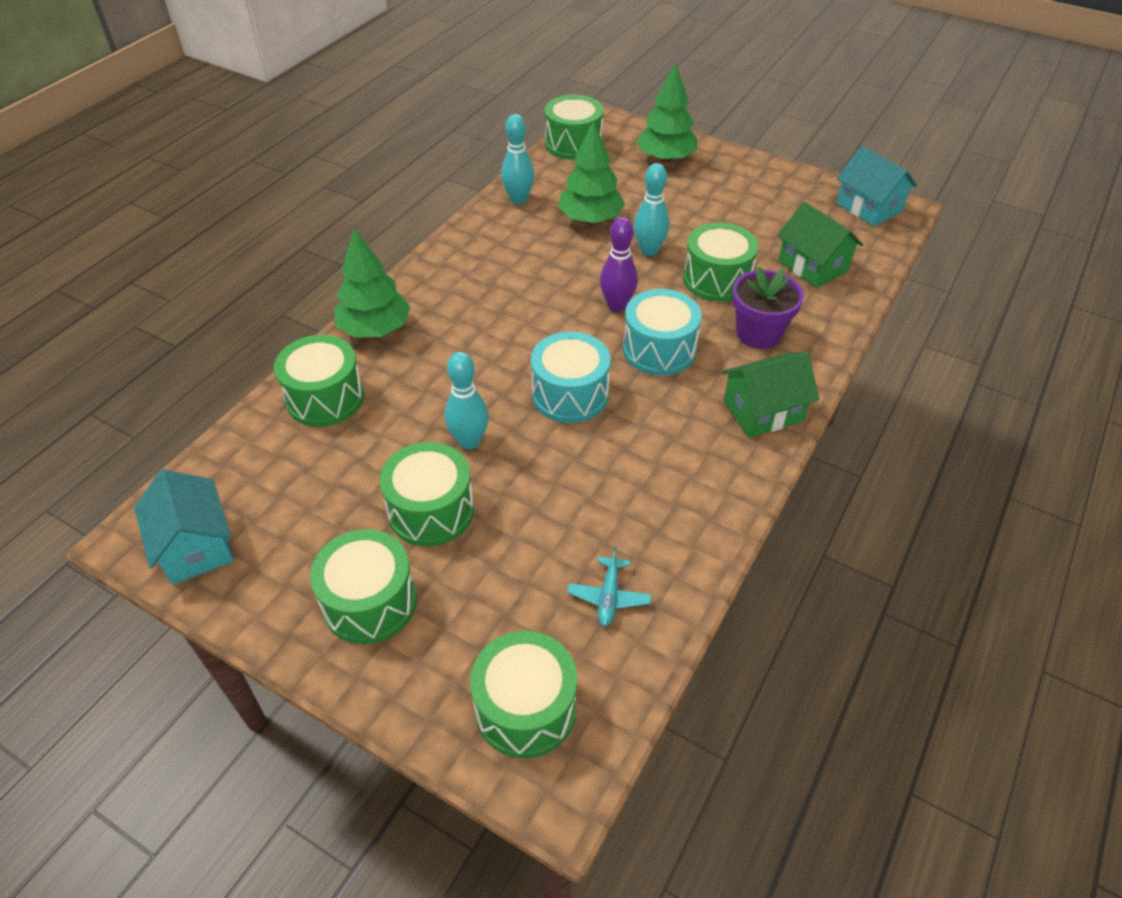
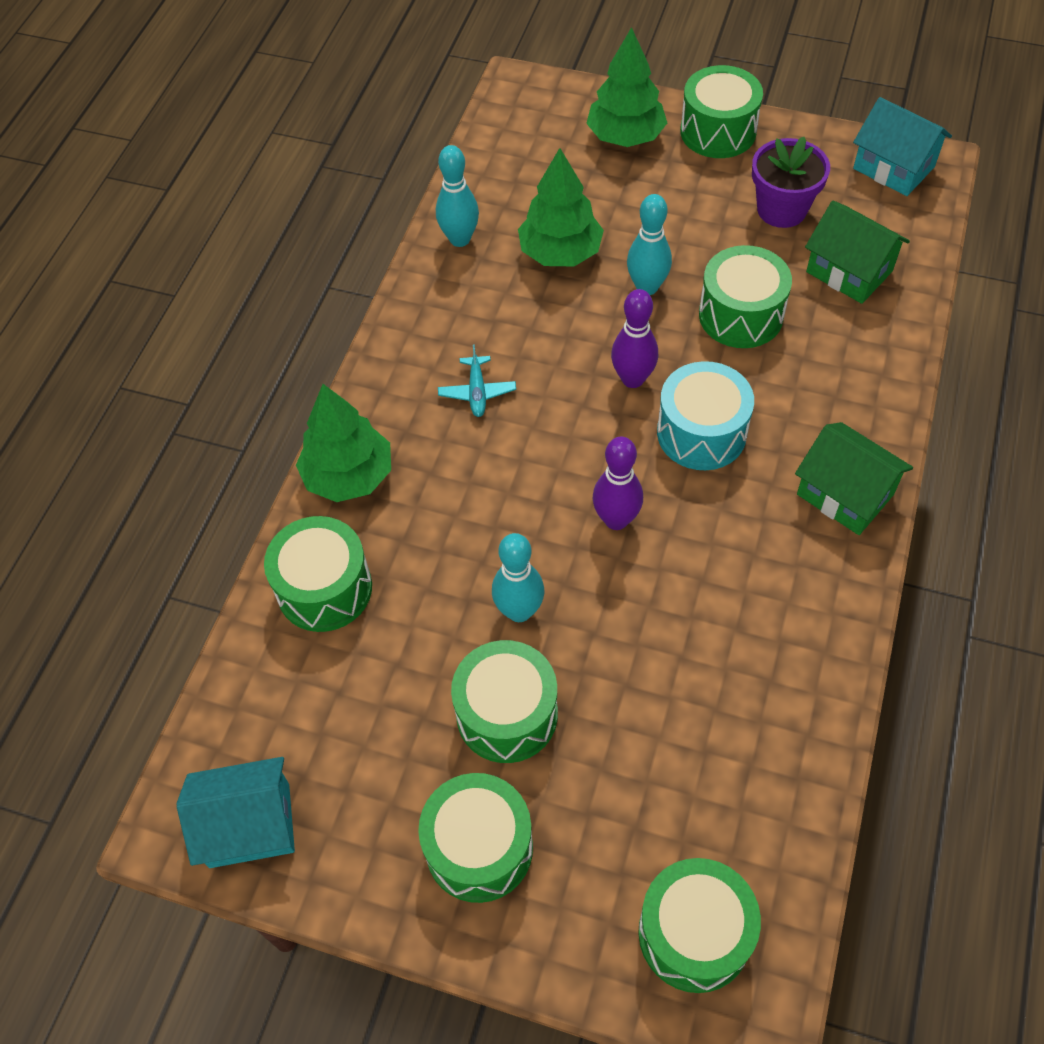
camera: 10 degrees left, 10 degrees up
turquoise house [134,469,234,585] -> turquoise house turned 60 degrees counterclockwise [176,757,295,868]
turquoise drum [531,332,611,423] -> purple bowling pin [593,437,643,530]
green drum [545,95,603,160] -> green drum moved to [680,65,763,158]
turquoise plane [567,546,651,627] -> turquoise plane moved to [438,344,516,417]
green house [722,352,819,438] -> green house turned 75 degrees clockwise [795,422,913,535]
purple flower pot [732,266,804,349] -> purple flower pot moved to [752,137,830,228]

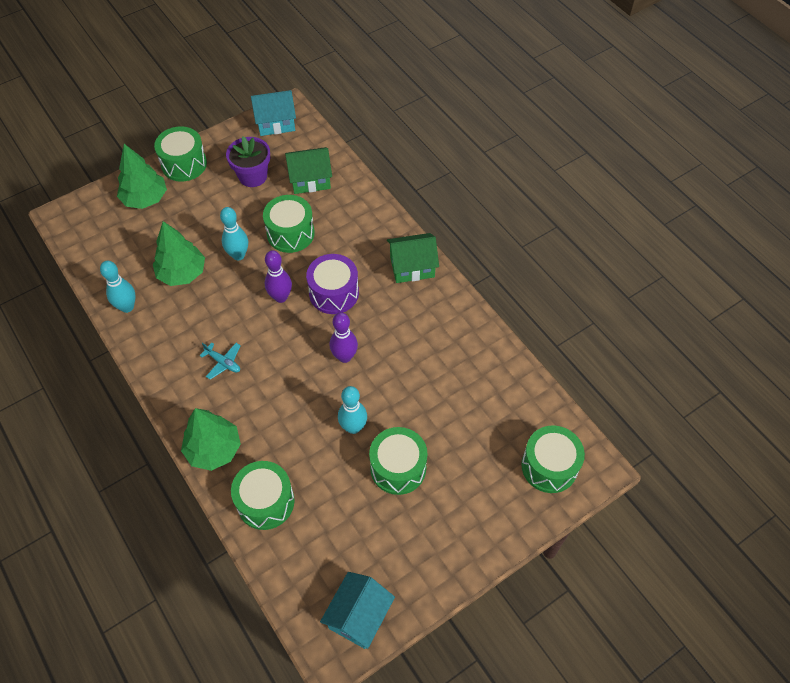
camera: 55 degrees left, 0 degrees up
green drum [418,773,533,903] -> none
turquoise drum [657,361,754,470] -> purple drum [306,254,359,314]

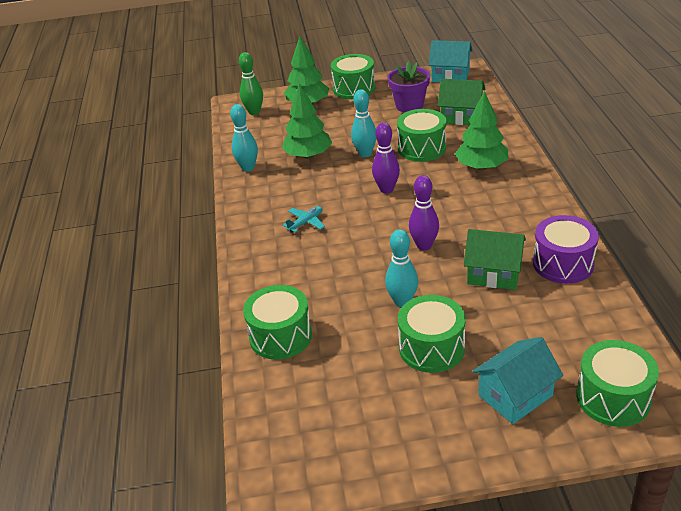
camera: 30 degrees right, 20 degrees down
green tree [181,408,241,471] -> green tree moved to [455,91,508,170]
turquoise plane [200,343,241,380] -> turquoise plane turned 105 degrees counterclockwise [282,206,325,233]
purple drum [306,254,359,314] -> purple drum moved to [533,215,599,284]
turquoise house [320,572,395,649] -> turquoise house moved to [472,337,563,424]
green house [387,233,439,283] -> green house moved to [464,229,526,290]
none -> green bowling pin [239,52,263,115]

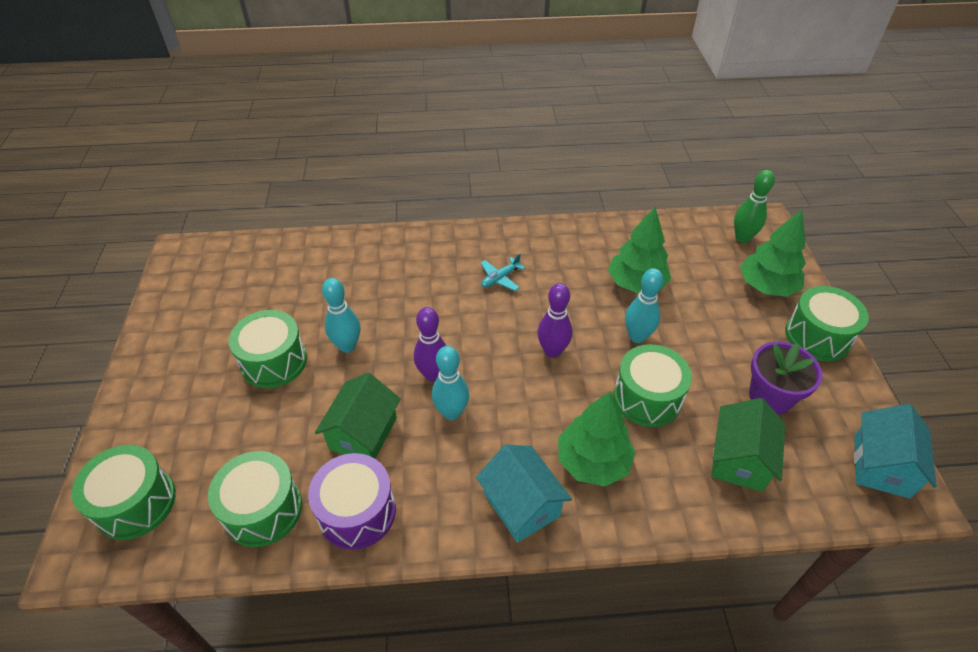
camera: 90 degrees right, 10 degrees up
turquoise bowling pin [230,104,258,171] -> turquoise bowling pin moved to [432,346,469,420]
green drum [243,285,312,360] -> green drum moved to [208,451,302,547]
turquoise plane [282,206,325,233] -> turquoise plane turned 90 degrees clockwise [481,253,525,291]
turquoise house [472,337,563,424] -> turquoise house moved to [476,445,572,543]

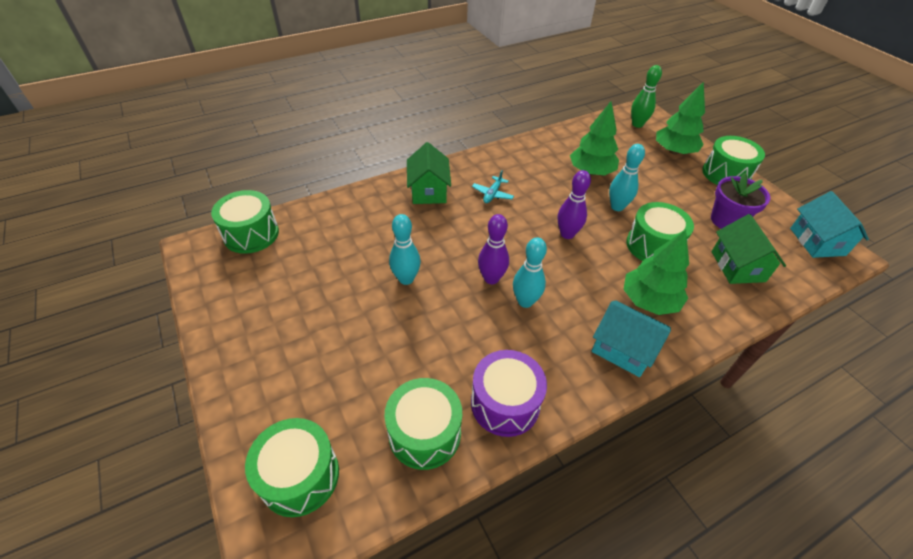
camera: 25 degrees left, 0 degrees up
green drum [228,310,307,388] -> green drum moved to [211,190,279,254]
green house [315,373,401,459] -> green house moved to [407,142,451,204]

